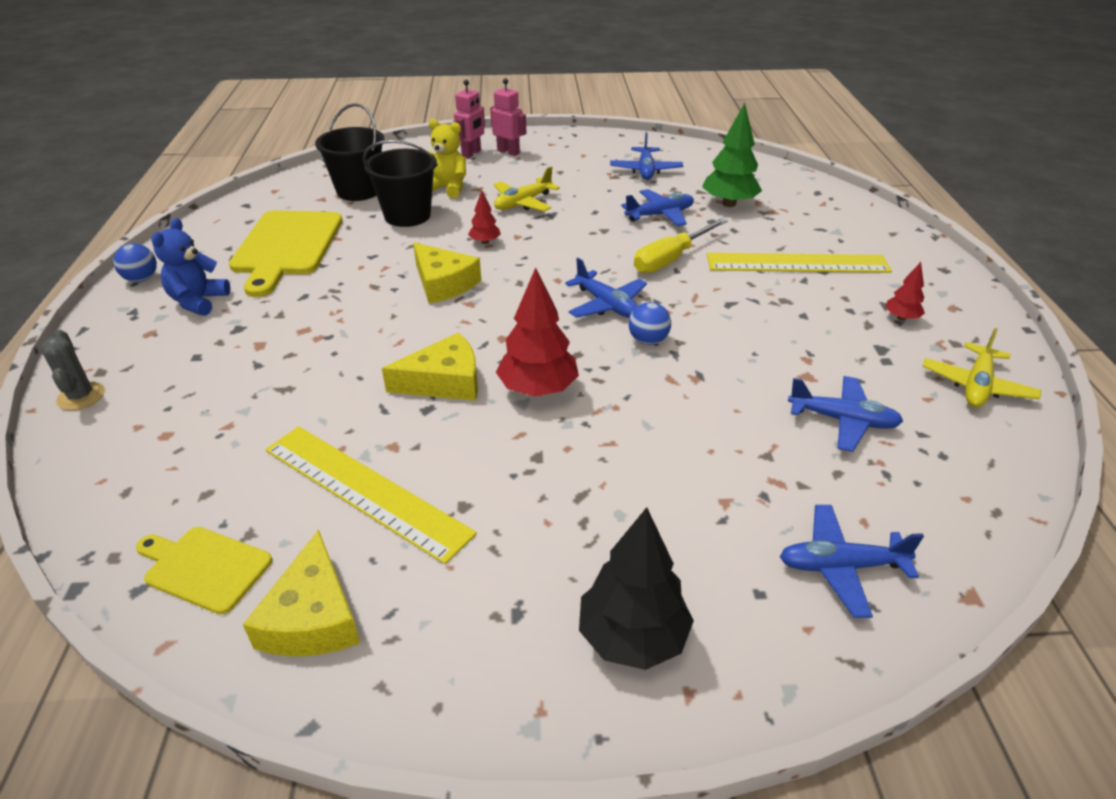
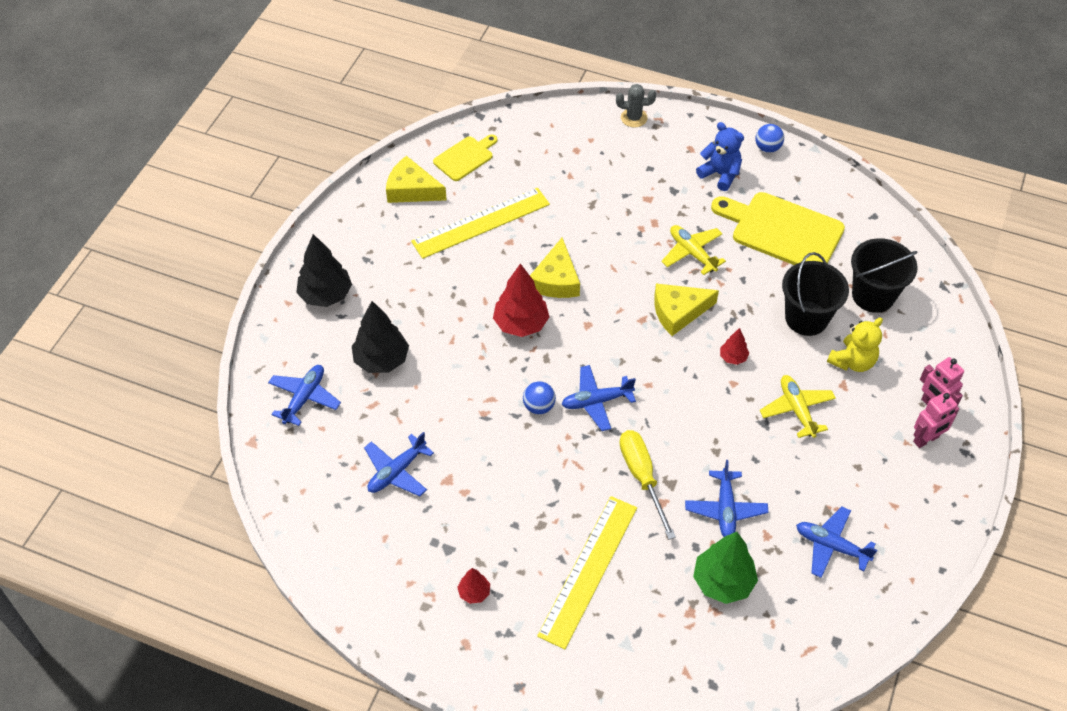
camera: 115 degrees right, 15 degrees up
yellow plane [923,328,1041,407] -> yellow plane moved to [661,225,726,275]
none -> black tree [352,301,409,373]

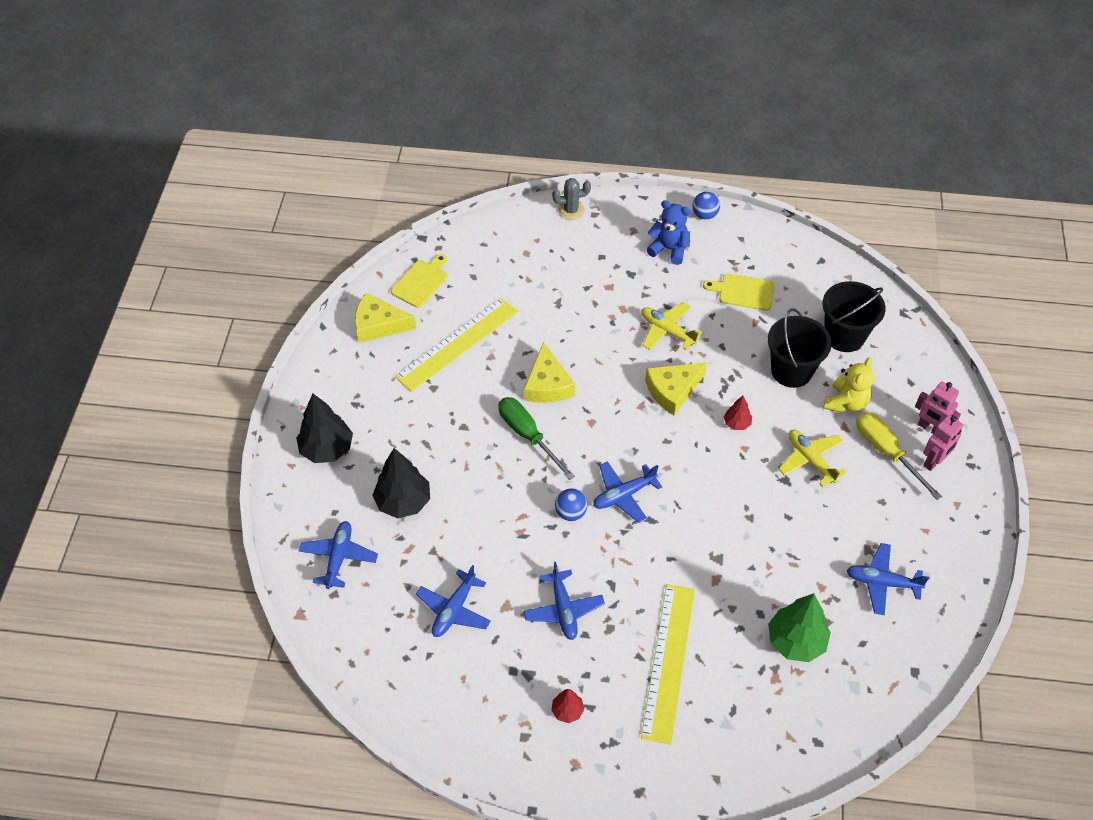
camera: 15 degrees left, 0 degrees up
red tree [493,263,549,337] -> green screwdriver [498,397,575,480]
yellow screwdriver [619,430,676,540] -> yellow screwdriver moved to [856,412,942,500]
blue plane [685,460,768,537] -> blue plane moved to [523,562,605,640]
yellow cutting board [711,192,845,265] -> yellow cutting board [703,273,775,311], size x0.55

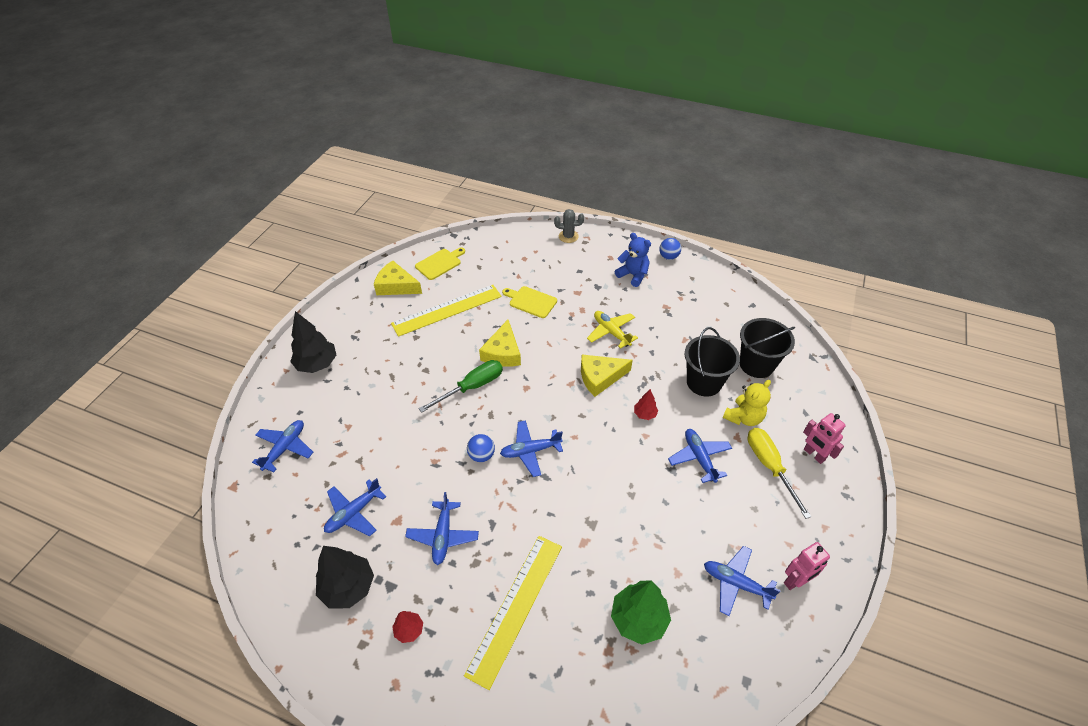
camera: 15 degrees right, 5 degrees down
black tree [372,448,430,518] -> black tree moved to [316,546,374,609]
green screwdriver [498,397,575,480] -> green screwdriver turned 75 degrees clockwise [419,360,503,413]
yellow cutting board [703,273,775,311] -> yellow cutting board moved to [502,286,557,318]
yellow plane [778,430,846,487] -> blue plane [668,429,732,483]
pink robot [923,415,963,471] -> pink robot moved to [784,542,830,590]

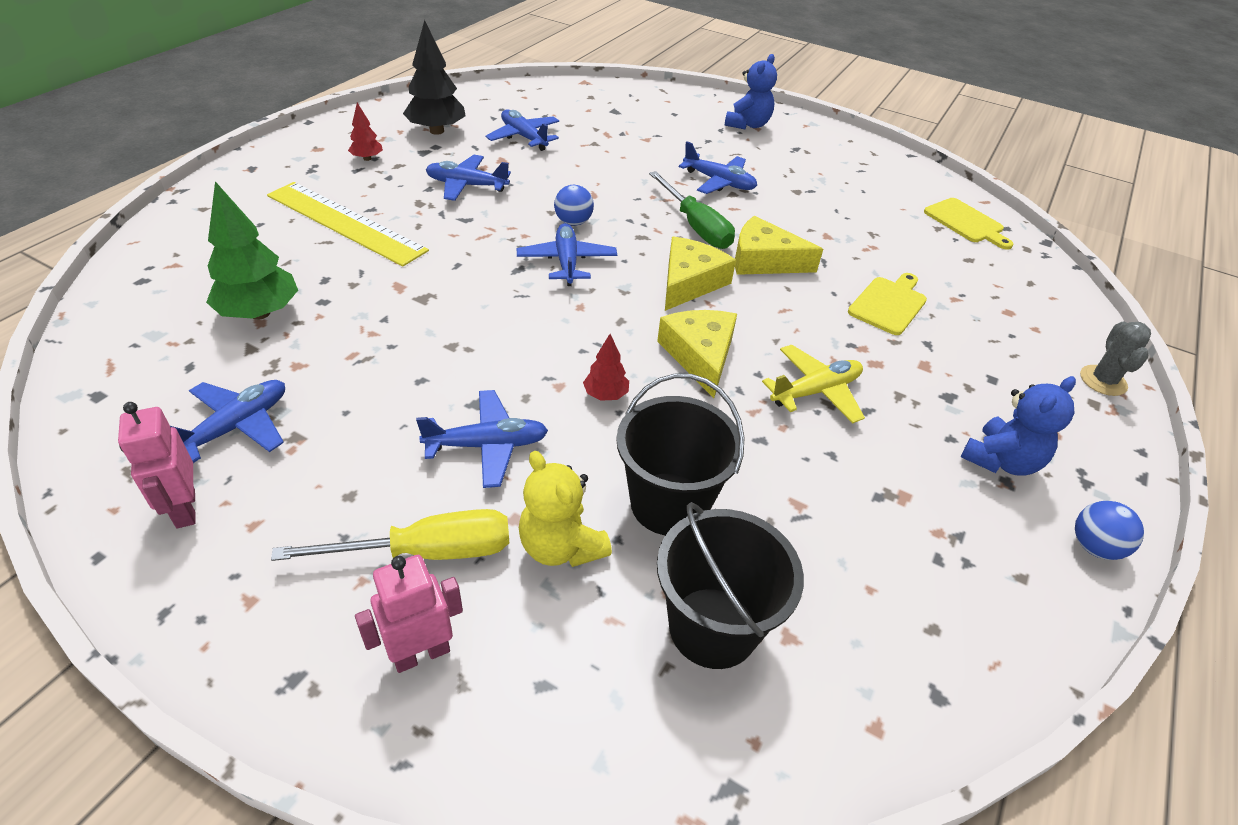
camera: 95 degrees right, 5 degrees down
blue plane [252,420,313,472] -> blue plane moved to [679,141,757,194]
black tree [290,311,337,373] -> blue teddy bear [725,54,777,129]
yellow cheese [374,261,422,295] -> yellow cheese moved to [665,237,736,311]
yellow ruler [391,285,502,337] -> none

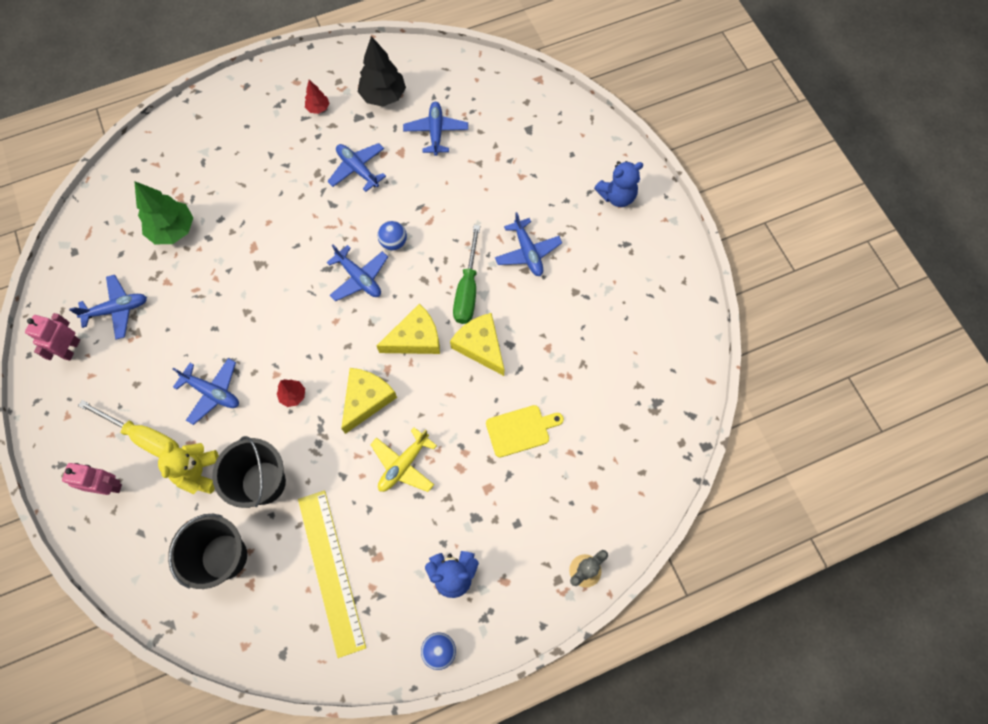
camera: 40 degrees right, 25 degrees up
yellow ruler [267,182,429,267] -> yellow ruler moved to [298,490,366,658]
blue plane [517,223,617,286] -> blue plane turned 105 degrees clockwise [326,245,388,301]
yellow plane [762,345,865,423] -> yellow plane turned 120 degrees clockwise [370,427,437,492]
yellow cutting board [924,198,1014,250] -> none

